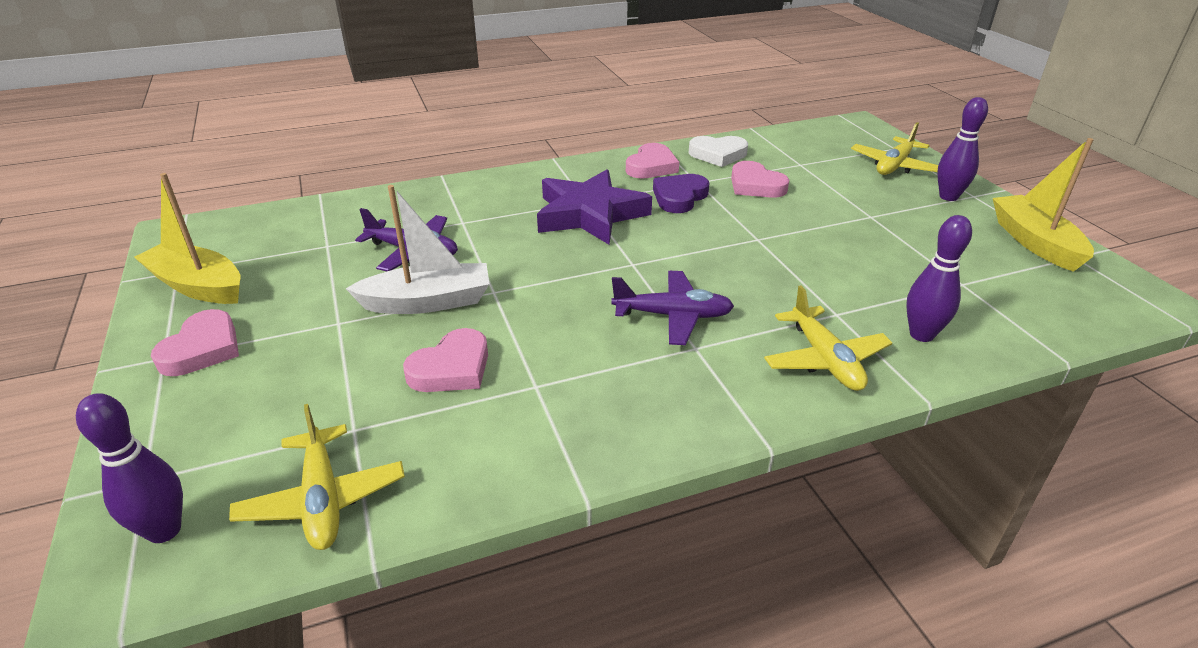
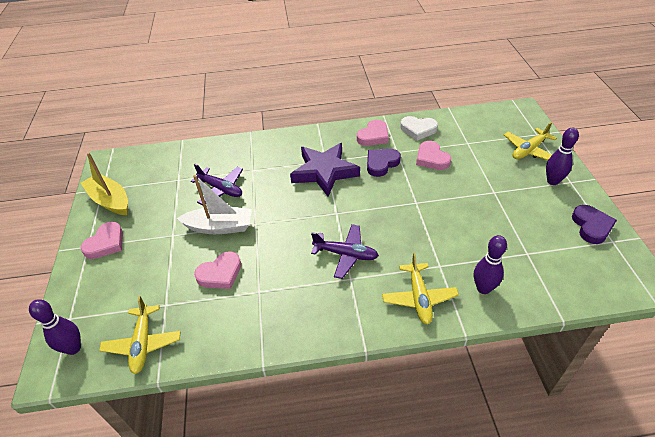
camera: 15 degrees right, 10 degrees up
yellow boat [993,138,1094,272] -> purple heart [572,205,617,244]

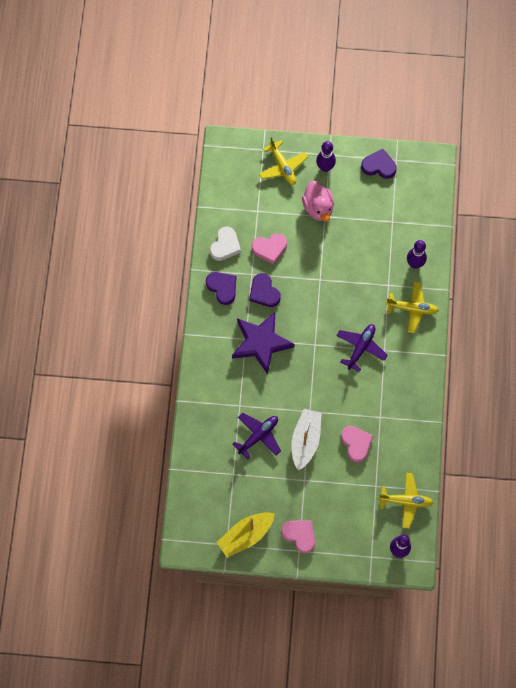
camera: 80 degrees left, 25 degrees up
pink heart [357,120,389,146] -> purple heart [206,272,236,305]
none -> pink duck [302,181,334,221]

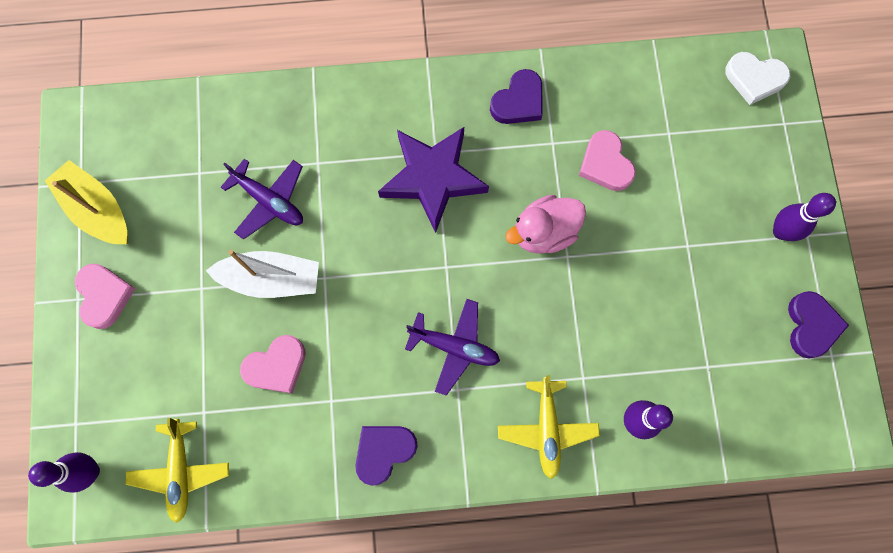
camera: 80 degrees right, 5 degrees up
white heart [210,227,241,261] -> white heart moved to [725,52,790,105]
purple heart [249,273,281,307] -> purple heart moved to [355,426,418,486]
yellow plane [259,137,308,185] -> none
pink heart [281,520,315,553] -> pink heart turned 45 degrees counterclockwise [75,264,135,329]
pink duck [302,181,334,221] -> pink duck moved to [505,195,586,254]

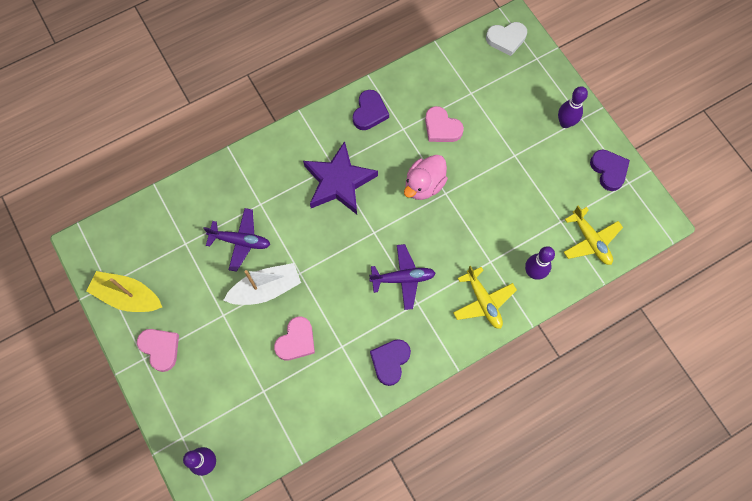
camera: 25 degrees left, 5 degrees down
yellow plane [126,418,229,523] -> yellow plane moved to [564,205,623,265]

